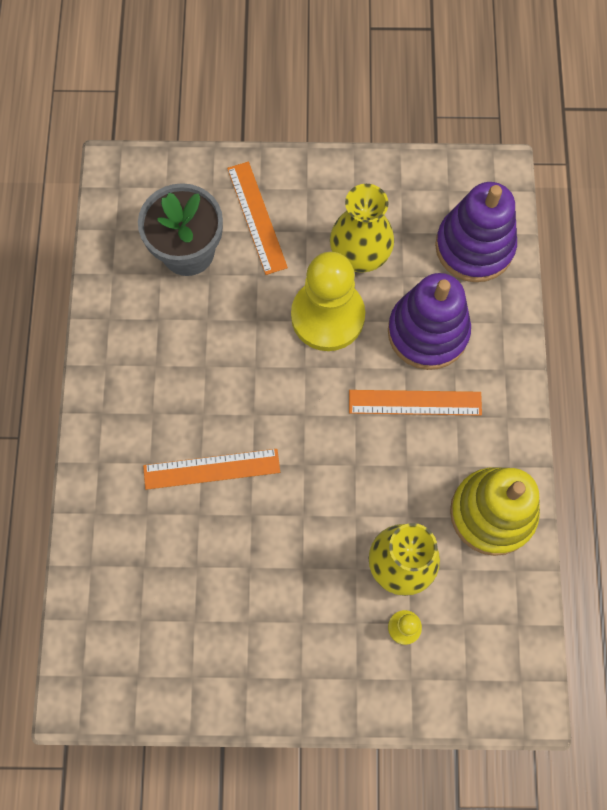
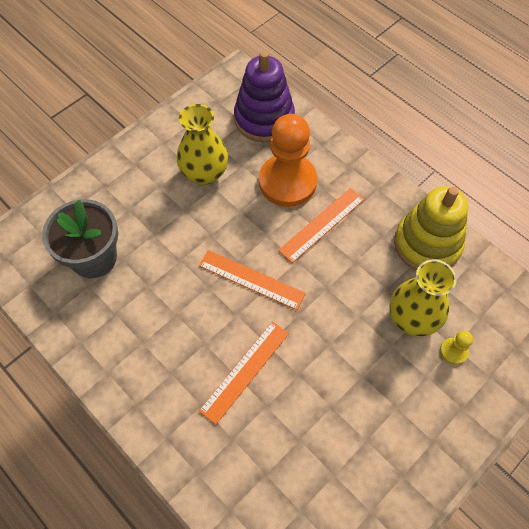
camera: 45 degrees left, 10 degrees down
orange ruler [227,162,288,275] -> orange ruler moved to [199,250,306,310]
yellow pawn [291,252,365,351] -> none
purple stacking toy [388,273,471,370] -> orange pawn [259,114,317,207]

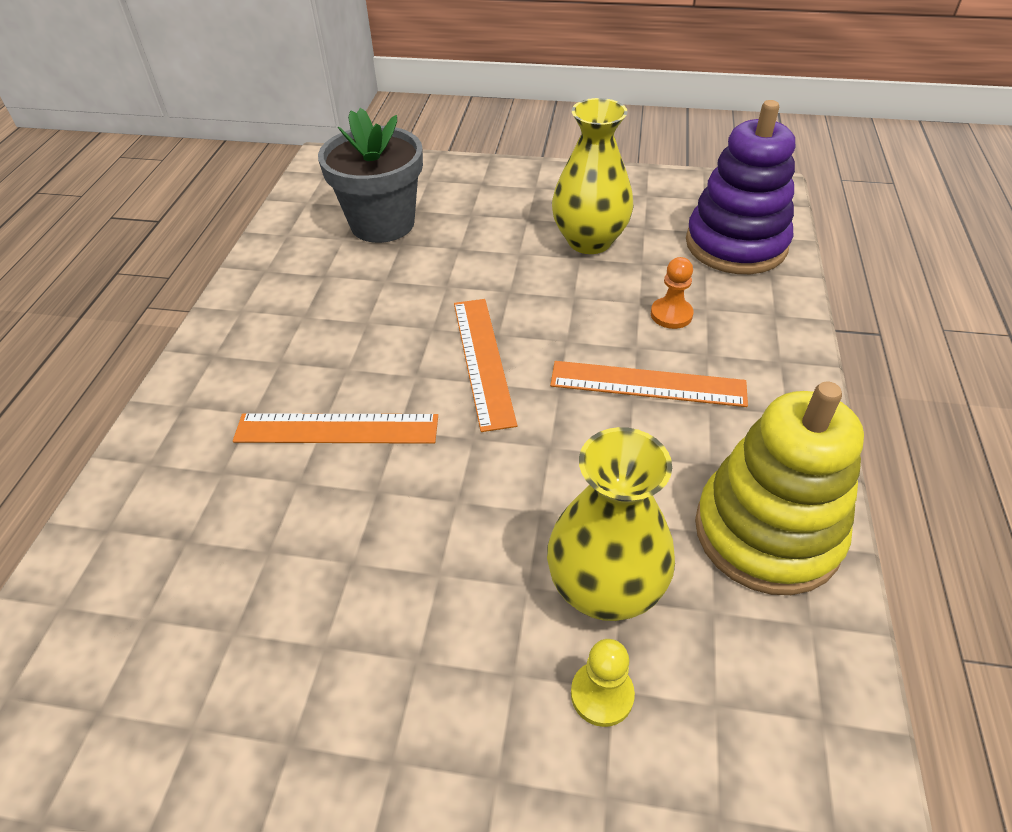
camera: 55 degrees right, 15 degrees down
orange pawn [259,114,317,207] -> orange pawn [651,257,694,329], size x0.41

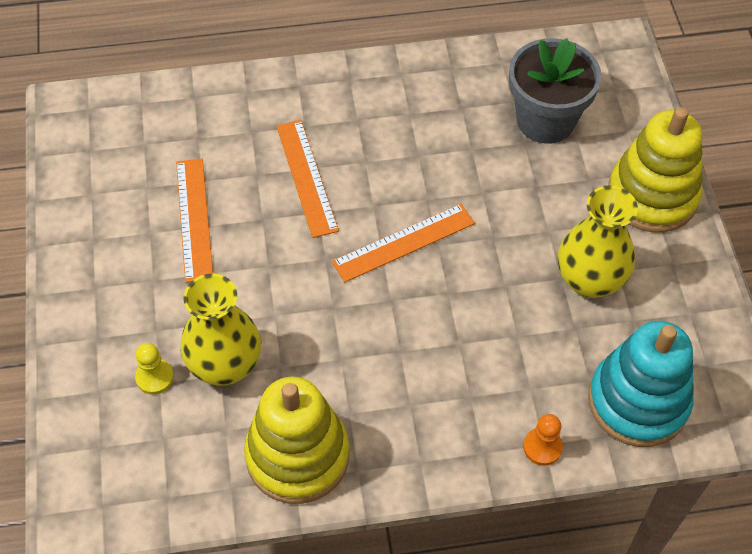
camera: 70 degrees right, 10 degrees up
orange ruler [550,361,748,407] -> orange ruler moved to [176,159,213,283]
orange pawn [651,257,694,329] -> orange pawn moved to [523,414,563,466]
purple stacking toy [686,100,795,274] -> turquoise stacking toy [588,321,694,447]
none -> yellow stacking toy [608,107,703,232]

